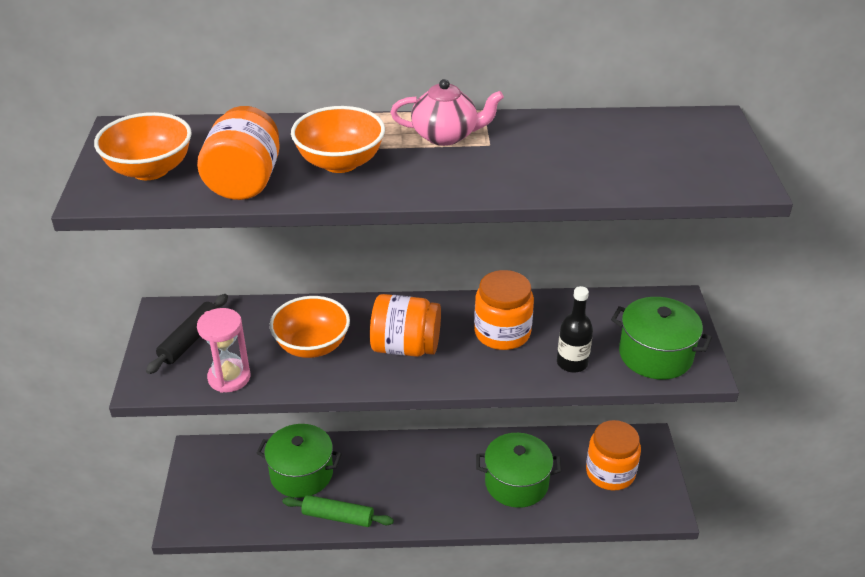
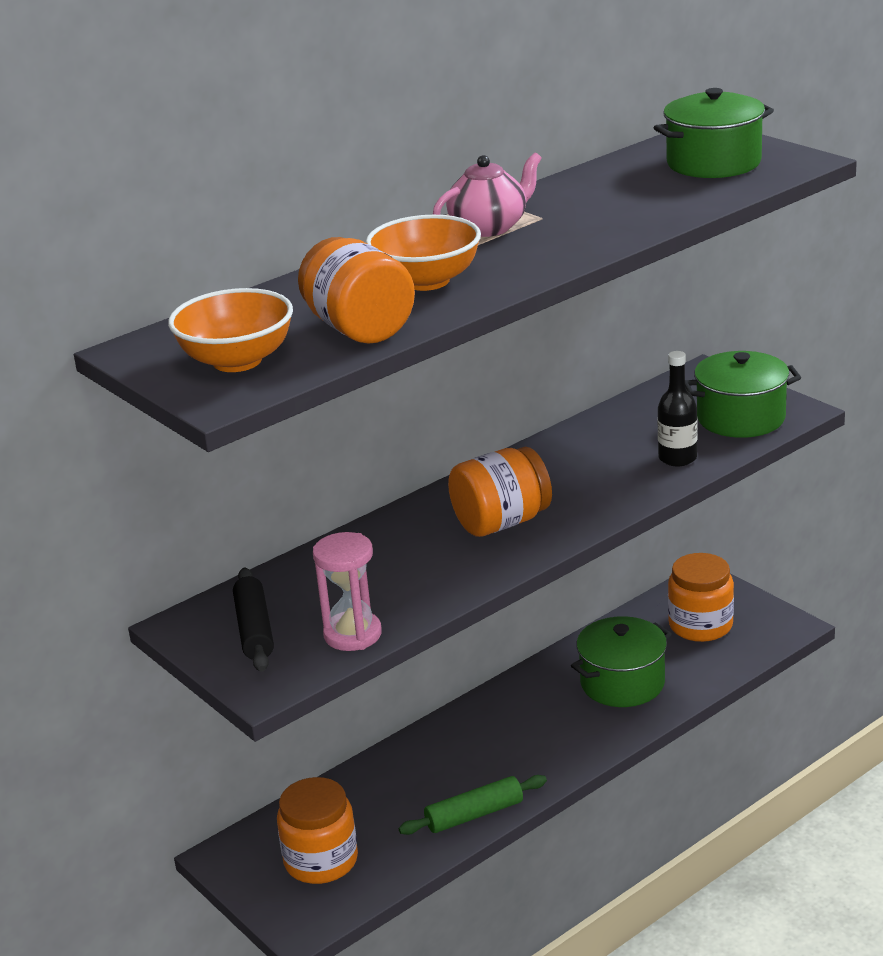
camera: 35 degrees left, 10 degrees down
green pot [256,424,342,498] -> green pot moved to [654,88,774,178]
orange bowl [270,296,350,358] -> none
orange jar [474,270,534,350] -> orange jar moved to [277,777,358,884]

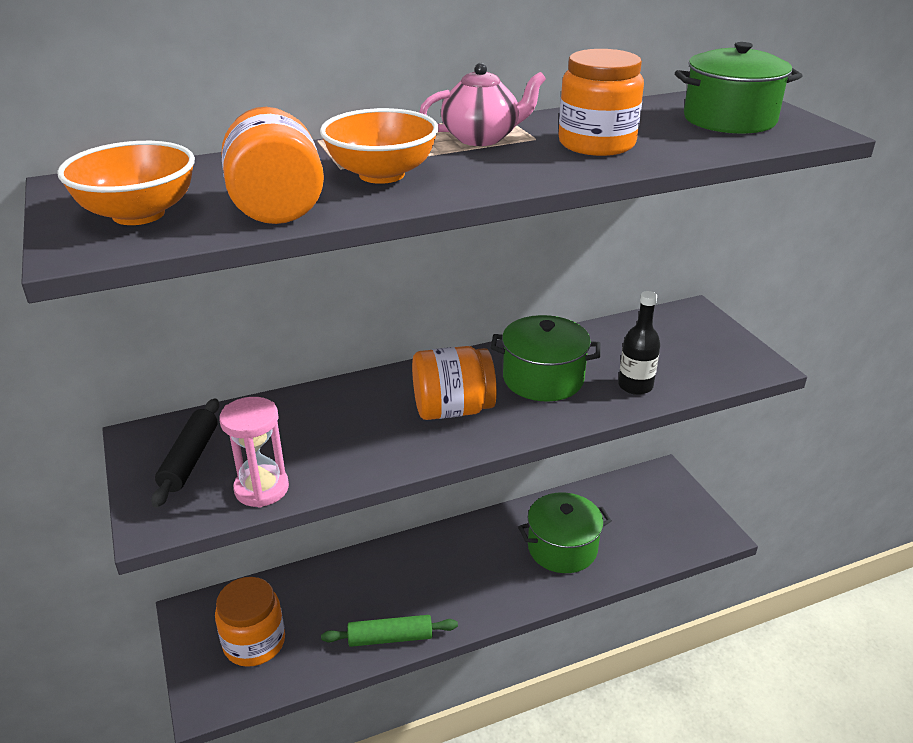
camera: 15 degrees right, 5 degrees up
orange jar [668,553,734,642] -> orange jar moved to [559,49,644,156]
green pot [685,351,801,438] -> green pot moved to [491,315,601,401]

